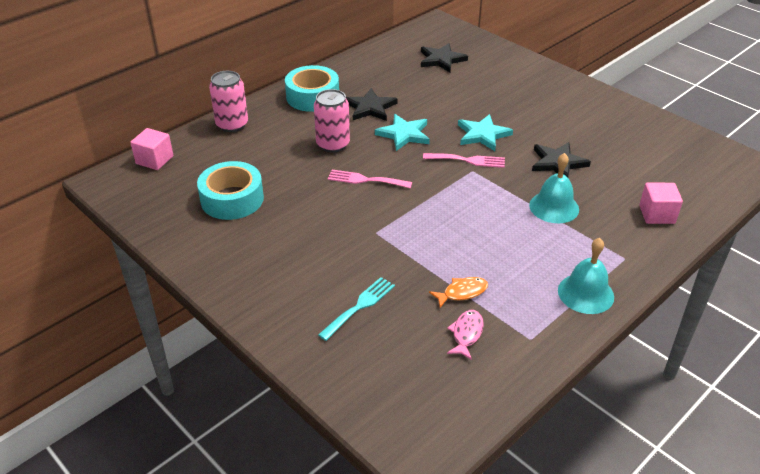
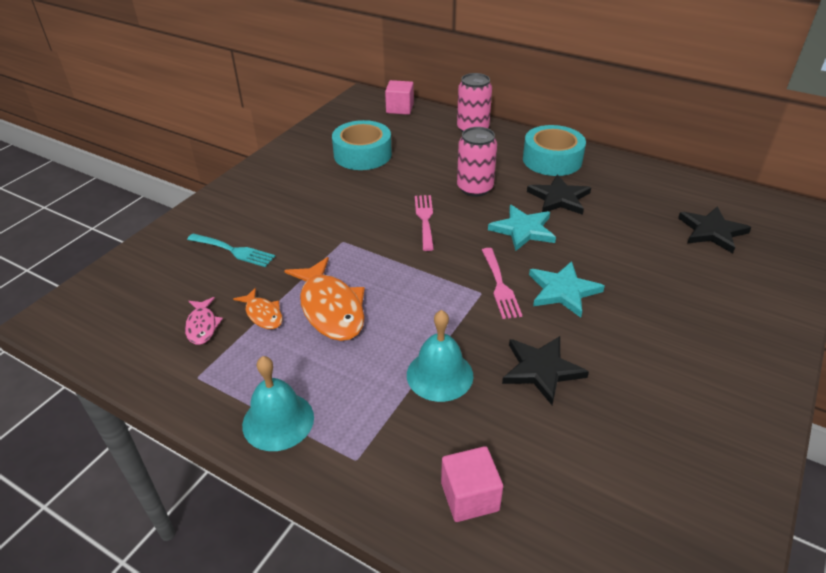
camera: 75 degrees right, 0 degrees up
pink fish [447,310,484,360] -> pink fish turned 75 degrees clockwise [185,297,223,345]
none -> orange fish [284,257,365,341]

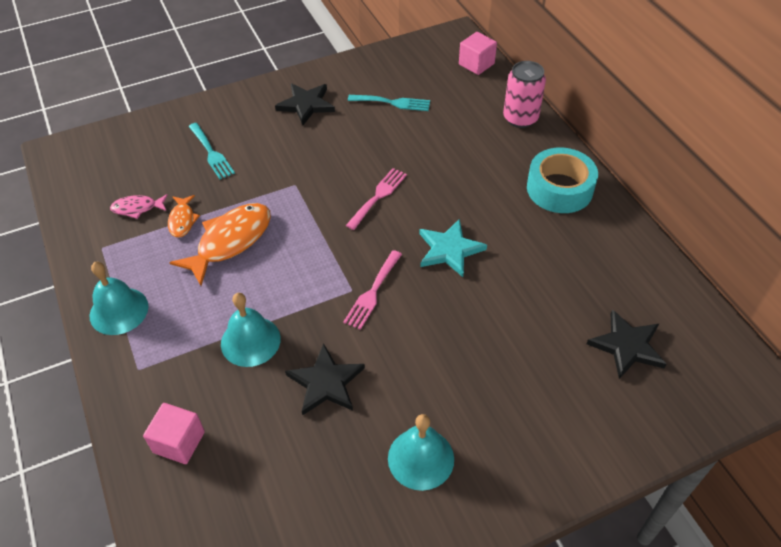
camera: 35 degrees right, 10 degrees up
pink fish [185,297,223,345] -> pink fish turned 60 degrees clockwise [110,194,168,219]
orange fish [284,257,365,341] -> orange fish turned 150 degrees counterclockwise [169,203,271,286]
turquoise tape [332,120,392,170] -> turquoise fork [348,95,430,111]
pink can [457,127,497,197] -> none
black star [527,174,591,215] -> black star moved to [275,83,335,125]
turquoise star [529,261,605,318] -> none
none -> turquoise bell [388,414,454,491]

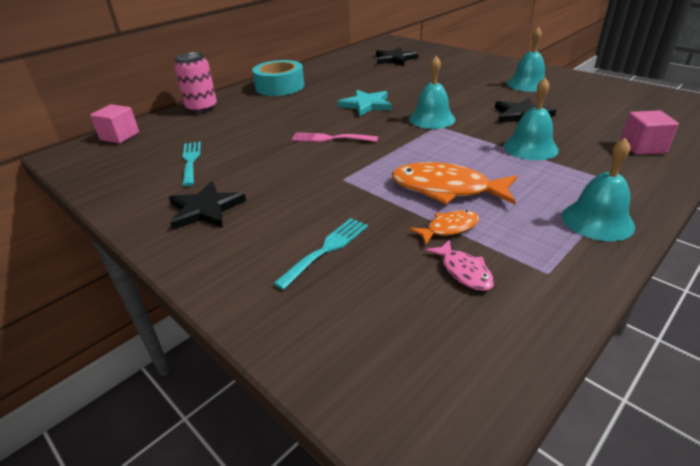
camera: 110 degrees left, 15 degrees down
pink fork [343,250,402,330] -> turquoise bell [409,56,455,129]

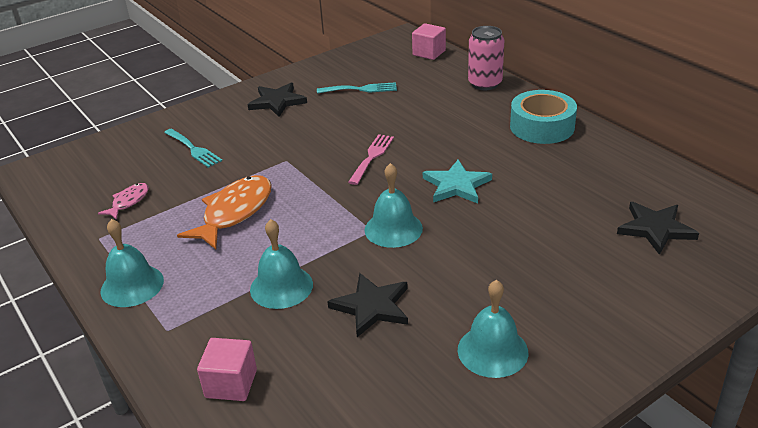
camera: 100 degrees right, 0 degrees up
orange fish [409,210,479,245] -> none
pink fish [425,239,494,291] -> pink fish turned 135 degrees clockwise [98,183,149,220]

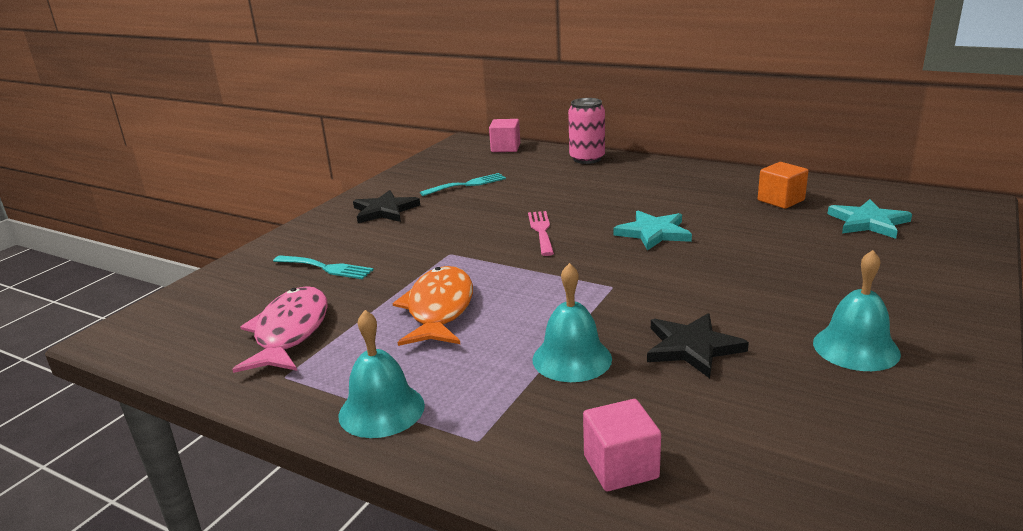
camera: 25 degrees left, 10 degrees down
pink fish [98,183,149,220] -> pink fish [232,286,328,373], size x1.91
turquoise bell [365,163,423,248] -> none
turquoise tape [510,90,577,144] -> none
black star [617,202,699,255] -> turquoise star [828,199,912,239]
none -> orange cube [758,162,808,209]

